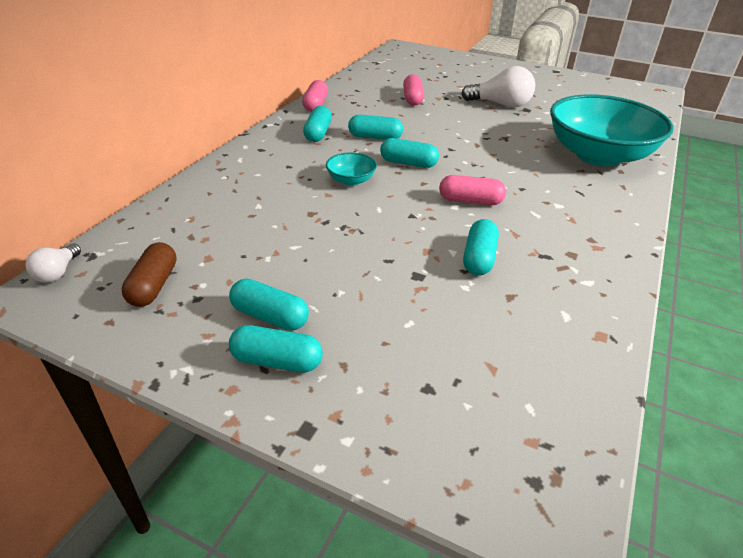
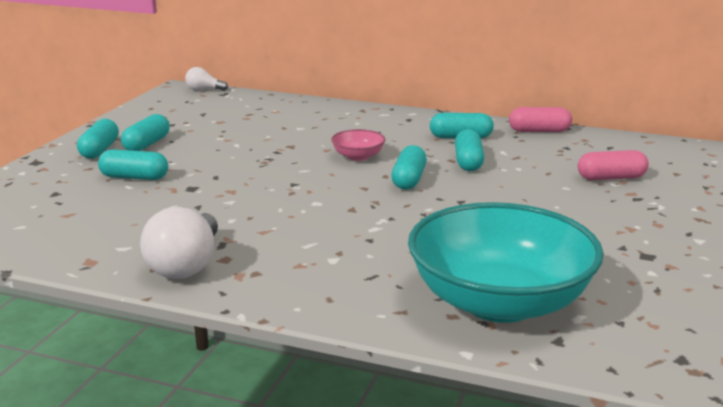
camera: 85 degrees right, 15 degrees down
brown capsule [122,242,177,307] -> none
turquoise bowl [326,152,377,186] -> pink bowl [331,129,386,161]
pink capsule [439,175,506,205] -> none
white light bulb [461,66,535,108] -> white light bulb moved to [140,207,218,279]
turquoise capsule [463,219,499,276] -> turquoise capsule moved to [98,149,168,180]

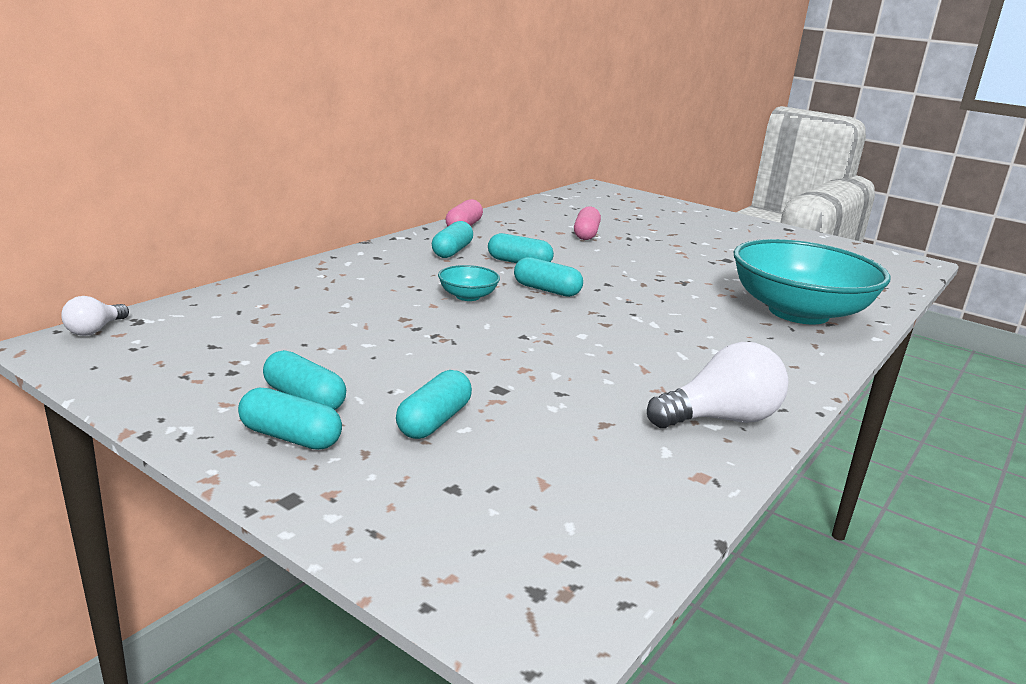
camera: 75 degrees left, 0 degrees up
white light bulb [140,207,218,279] -> white light bulb turned 45 degrees counterclockwise [647,342,788,428]
pink bowl [331,129,386,161] -> turquoise bowl [438,265,500,301]

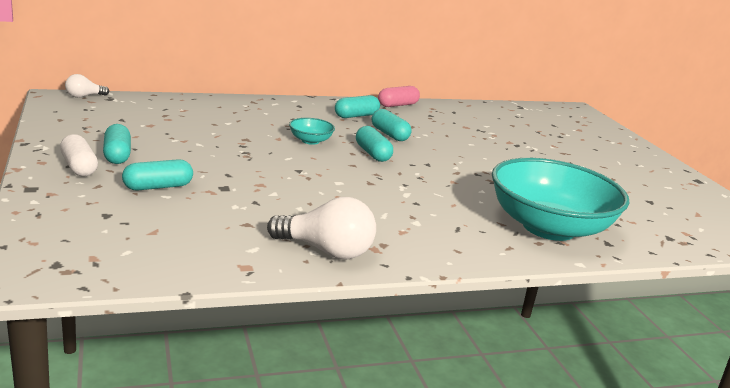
camera: 35 degrees right, 0 degrees up
turquoise capsule [238,388,342,450] -> white capsule [60,134,98,176]
pink capsule [574,206,601,240] -> none

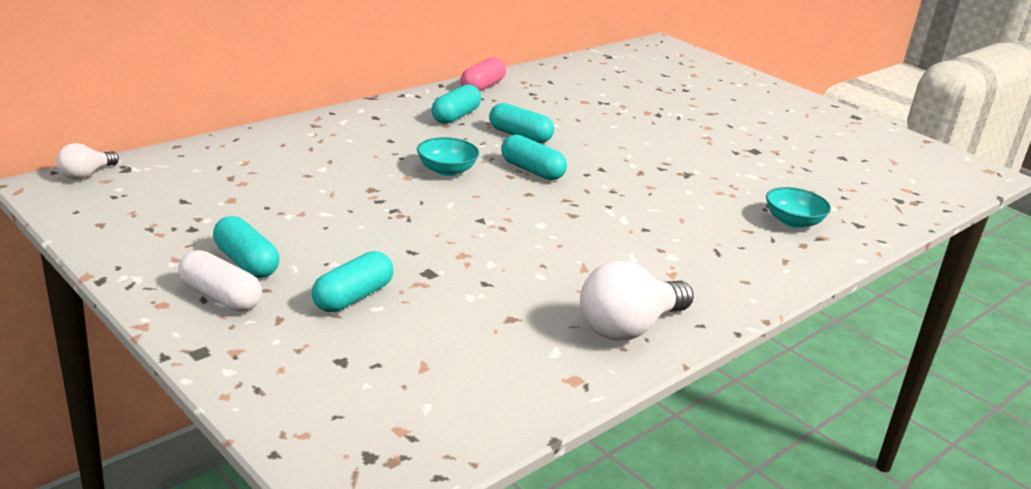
camera: 25 degrees left, 5 degrees up
white light bulb [267,197,376,260] -> white light bulb turned 150 degrees clockwise [580,260,694,341]
turquoise bowl [492,158,629,241] -> turquoise bowl [766,187,831,228], size x0.41

